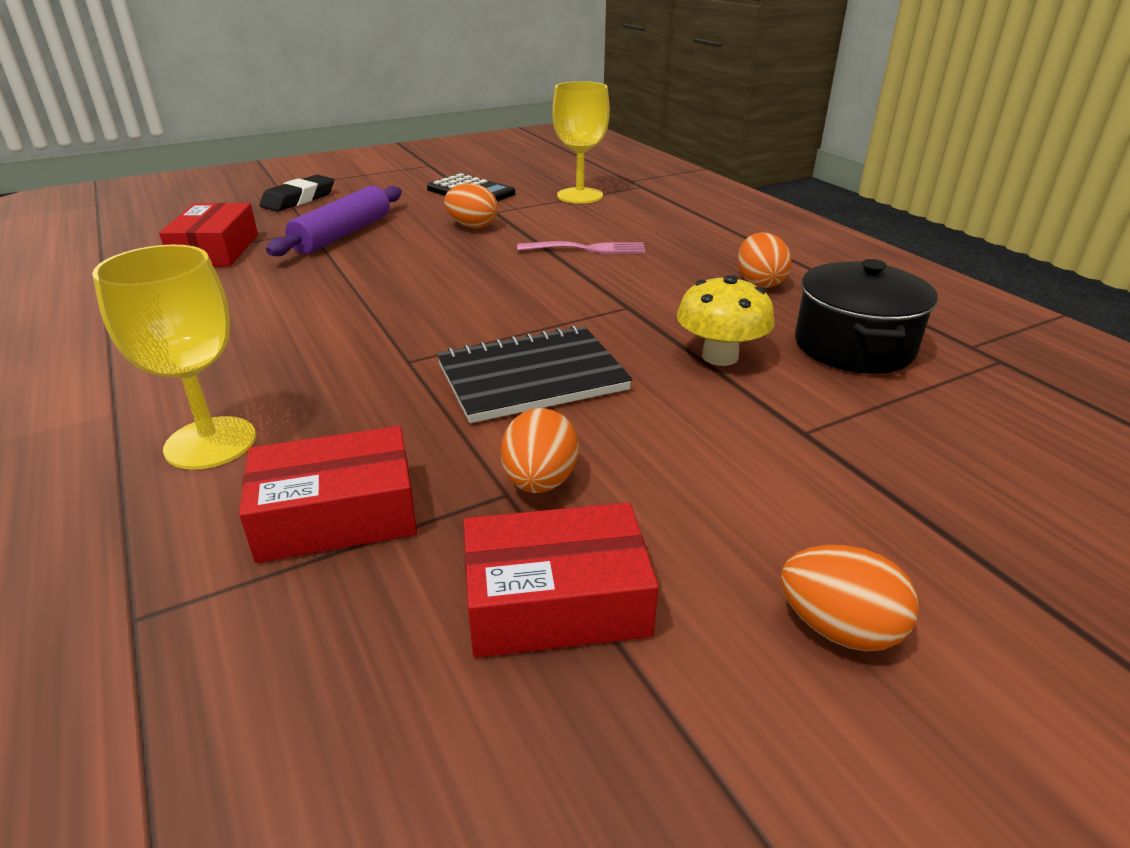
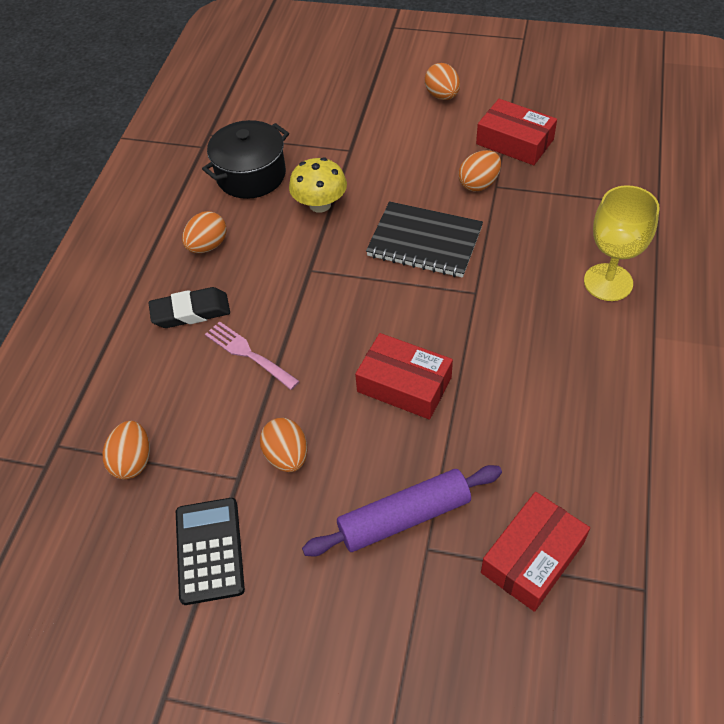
camera: 135 degrees left, 20 degrees up
red box [239,426,417,563] -> red box moved to [355,333,453,420]
black eraser [259,175,334,212] -> black eraser moved to [149,287,230,328]
yellow goblet [553,81,610,204] -> orange egg [103,421,150,480]

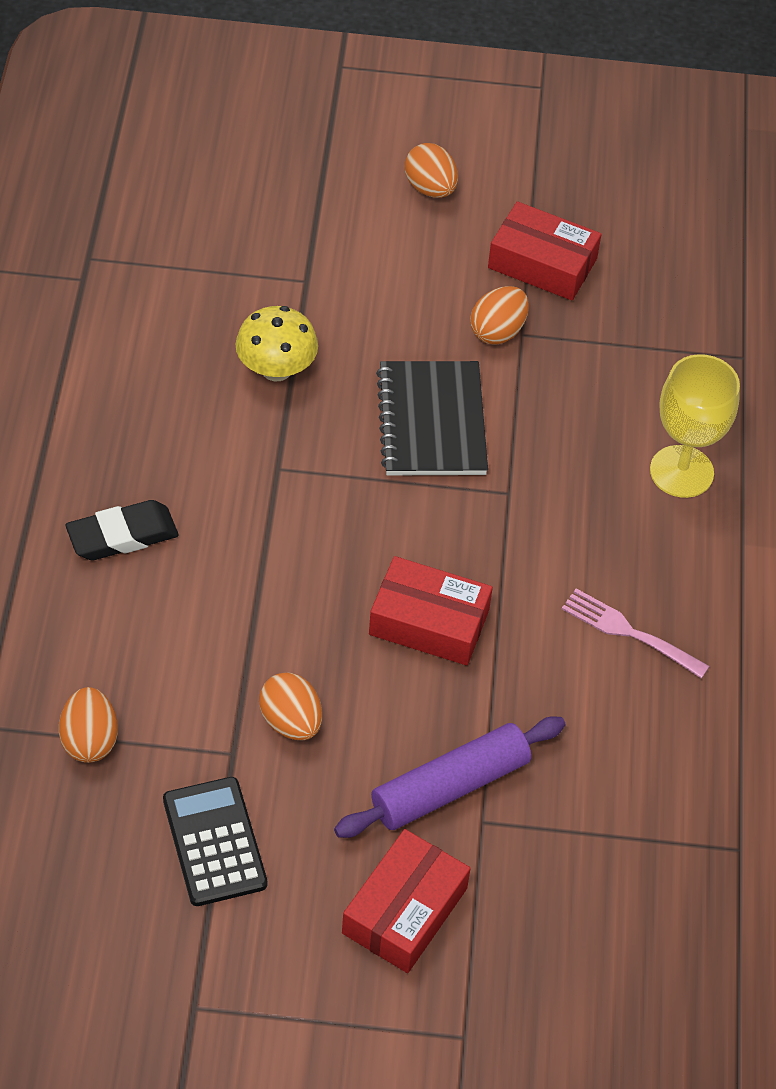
camera: 15 degrees left, 0 degrees up
orange egg [182,211,227,253] -> none
black pot [202,120,289,199] -> none
pink fork [205,321,300,390] -> pink fork moved to [562,589,710,679]
black notebook [366,201,483,278] -> black notebook turned 75 degrees clockwise [376,361,488,476]
red box [481,492,590,612] -> red box moved to [342,829,471,973]

